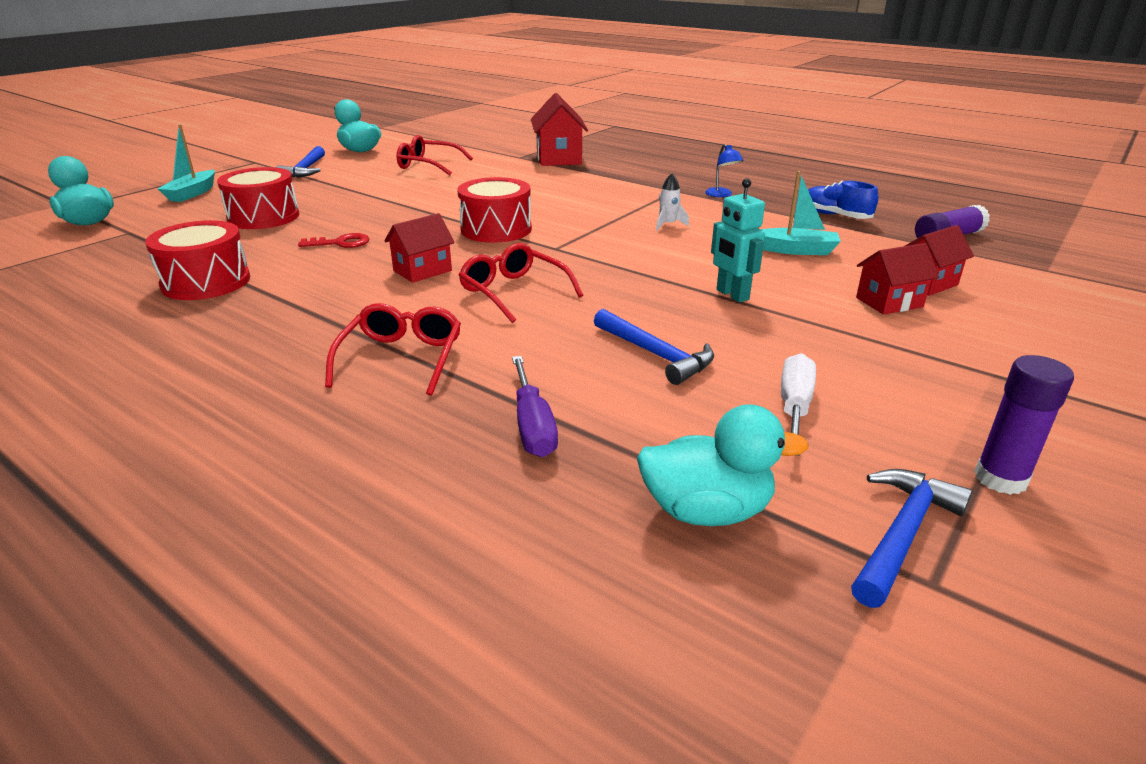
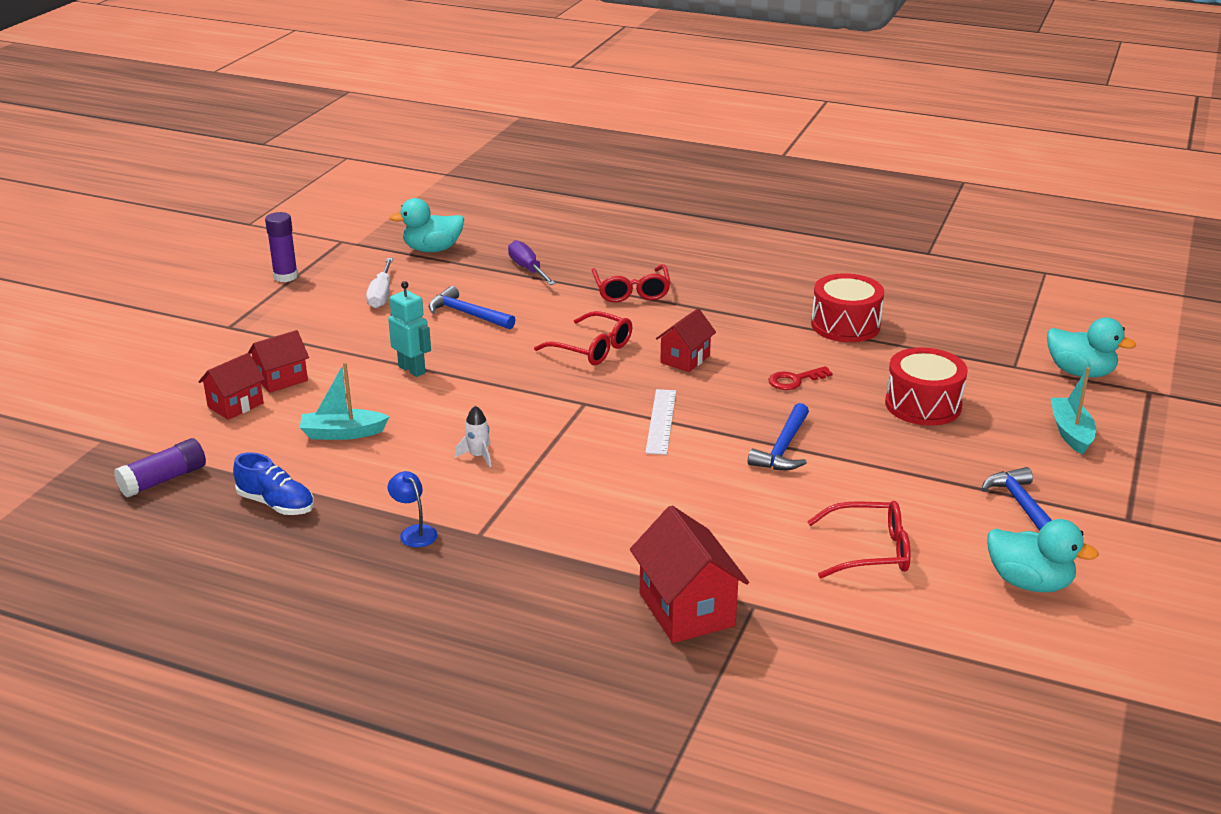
camera: 165 degrees right, 0 degrees up
red drum [457,177,532,243] -> white ruler [645,389,676,455]
blue hammer [851,469,972,608] -> blue hammer moved to [748,403,809,470]

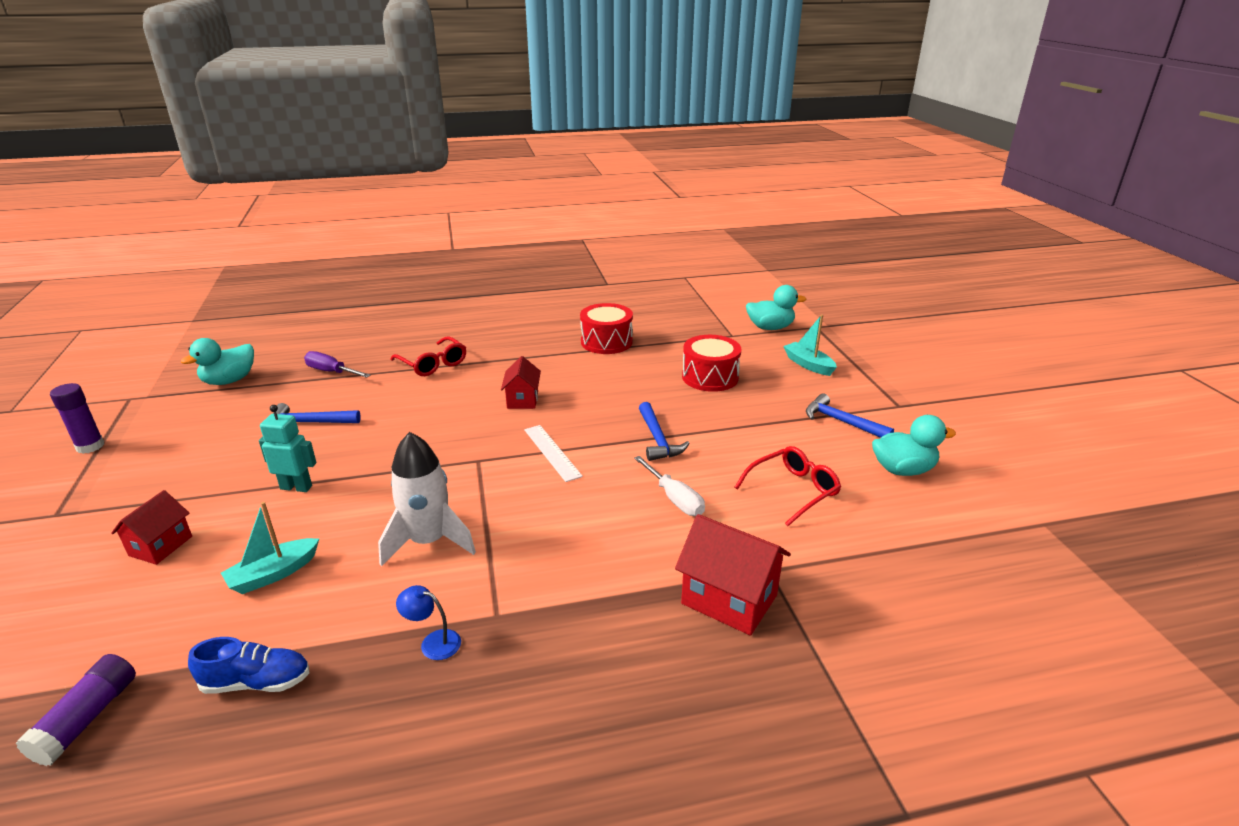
camera: 35 degrees left, 0 degrees up
red house [198,353,265,420] -> none
white screwdriver [366,258,393,308] -> white screwdriver moved to [634,456,705,516]
white rocket [455,406,491,467] -> white rocket [378,432,476,566], size x2.24
red glasses [534,311,632,365] -> none
red key [768,366,833,390] -> none

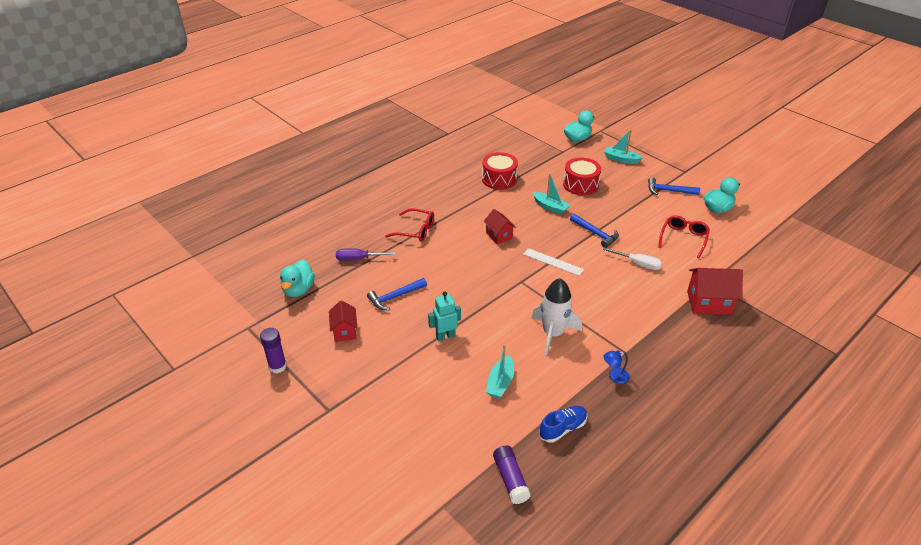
camera: 30 degrees left, 10 degrees up
red house [111,490,192,565] -> red house moved to [329,300,358,342]
none -> turquoise boat [533,173,570,215]

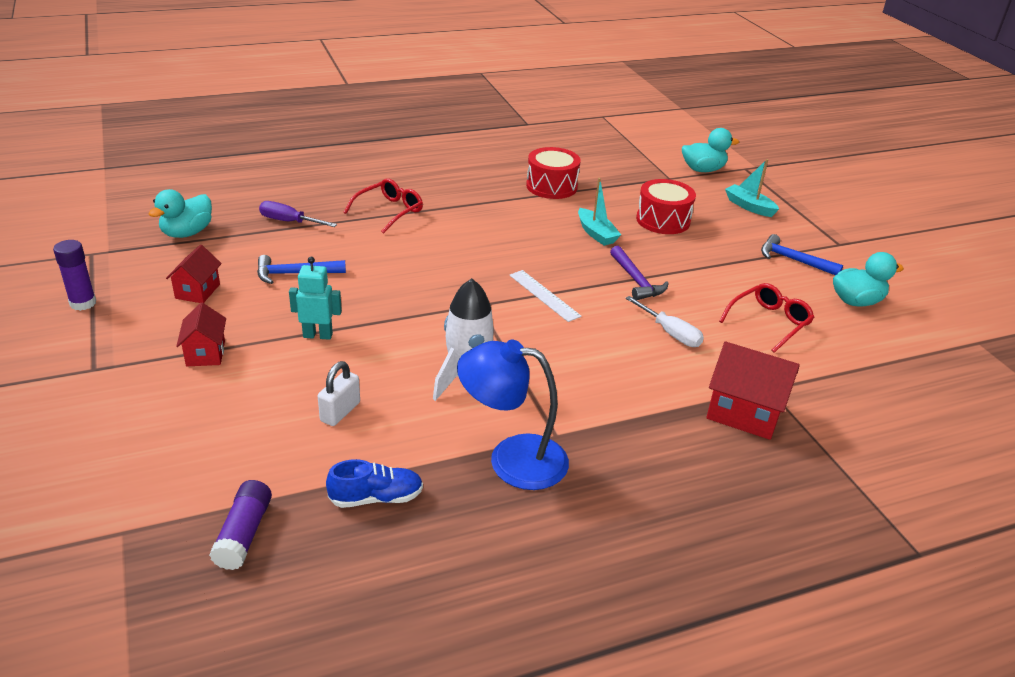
camera: 20 degrees right, 5 degrees down
red glasses [385,208,434,242] -> red glasses turned 90 degrees counterclockwise [344,178,423,234]
red house [483,209,516,245] -> red house moved to [176,302,226,366]
turquoise boat [486,344,514,399] -> white padlock [318,361,360,426]
blue hammer [570,214,619,248] -> purple hammer [610,246,669,300]
blue lamp [603,350,630,384] -> blue lamp [457,340,569,490], size x2.31

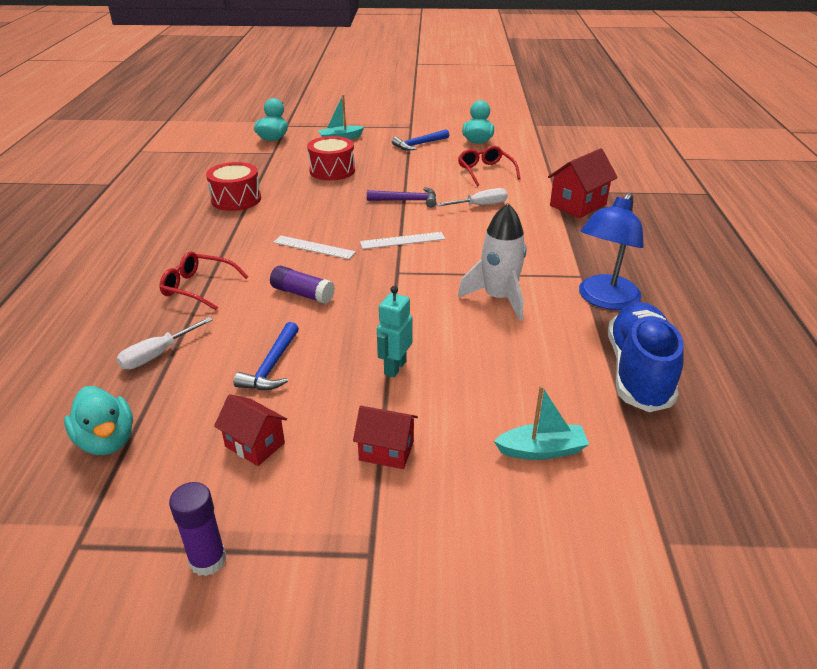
camera: 65 degrees left, 0 degrees up
purple glue stick [209,480,272,570] -> purple glue stick moved to [270,266,335,304]
purple screwdriver [259,201,337,227] -> white screwdriver [117,317,213,370]
white padlock [318,361,360,426] -> none
blue shoe [326,459,423,508] -> blue shoe [608,302,684,412], size x1.88
red glasses [344,178,423,234] -> red glasses turned 45 degrees counterclockwise [159,252,248,311]
turquoise boat [578,178,621,246] -> turquoise boat moved to [494,386,589,460]
none -> white ruler [273,236,356,259]

